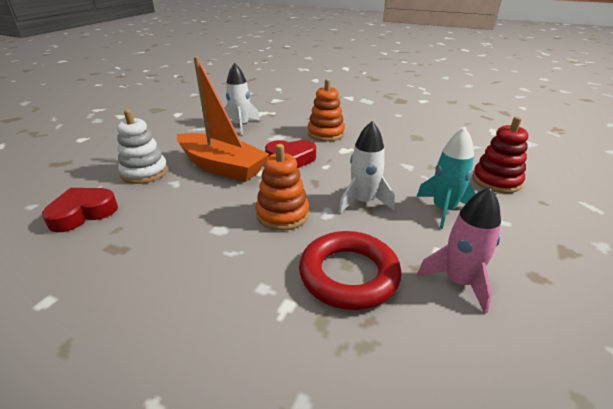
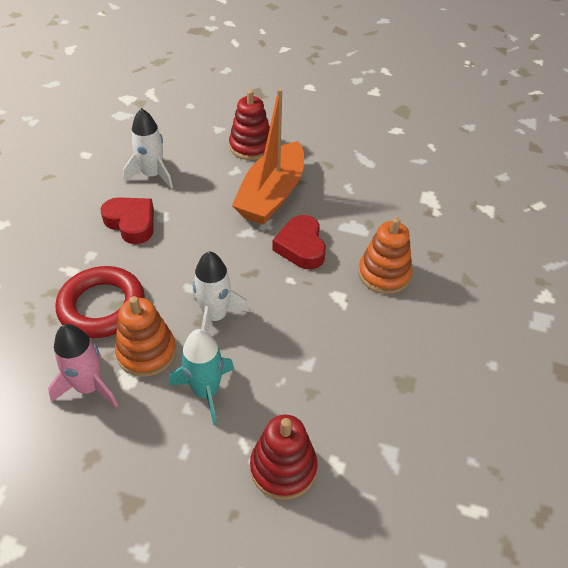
camera: 80 degrees right, 15 degrees up
red heart [42,188,118,232] -> red heart moved to [101,197,154,244]
white stacking toy [117,109,168,184] -> red stacking toy [229,90,270,160]
white rocket [224,63,260,135] -> white rocket moved to [123,108,173,189]
orange stacking toy [256,144,309,231] -> orange stacking toy moved to [115,296,176,377]

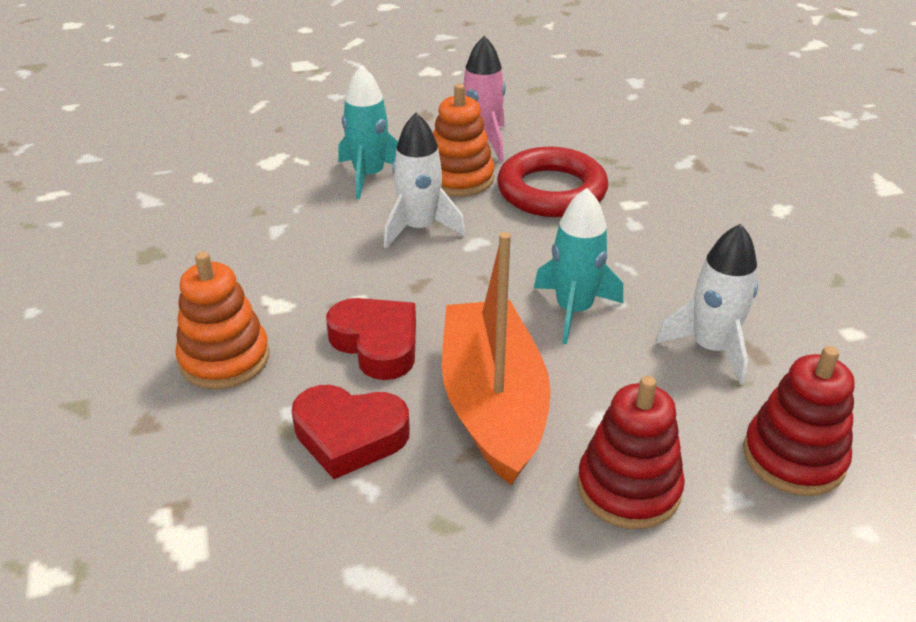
camera: 150 degrees right, 10 degrees down
red heart [101,197,154,244] -> red heart moved to [291,385,410,479]
red stacking toy [250,415,318,500] -> red stacking toy moved to [743,346,855,496]
none -> turquoise rocket [534,188,623,344]

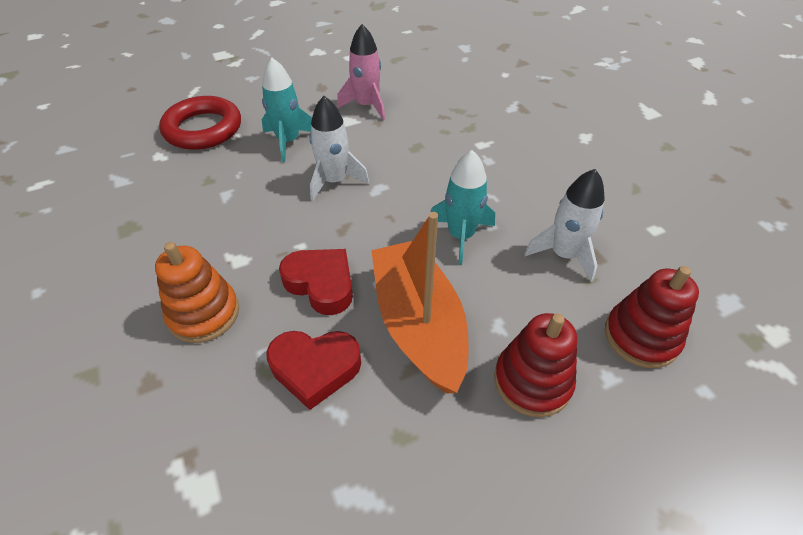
camera: 10 degrees left, 10 degrees up
orange stacking toy [433,84,494,197] -> none
red ring [497,147,608,217] -> red ring moved to [159,96,241,150]

